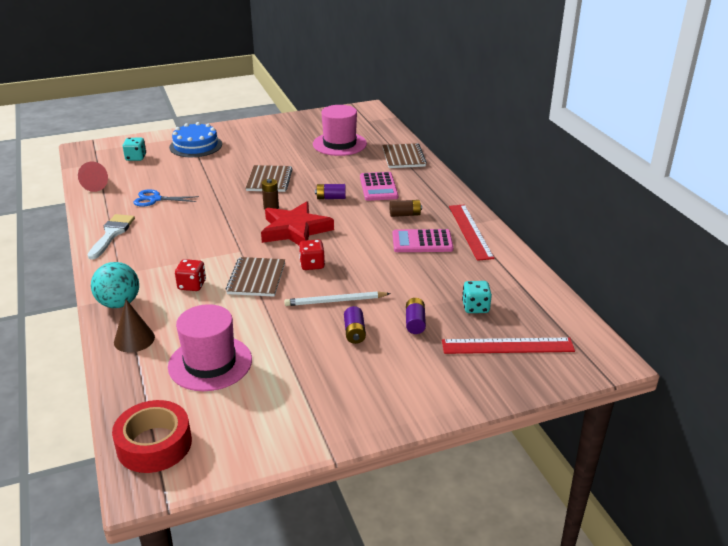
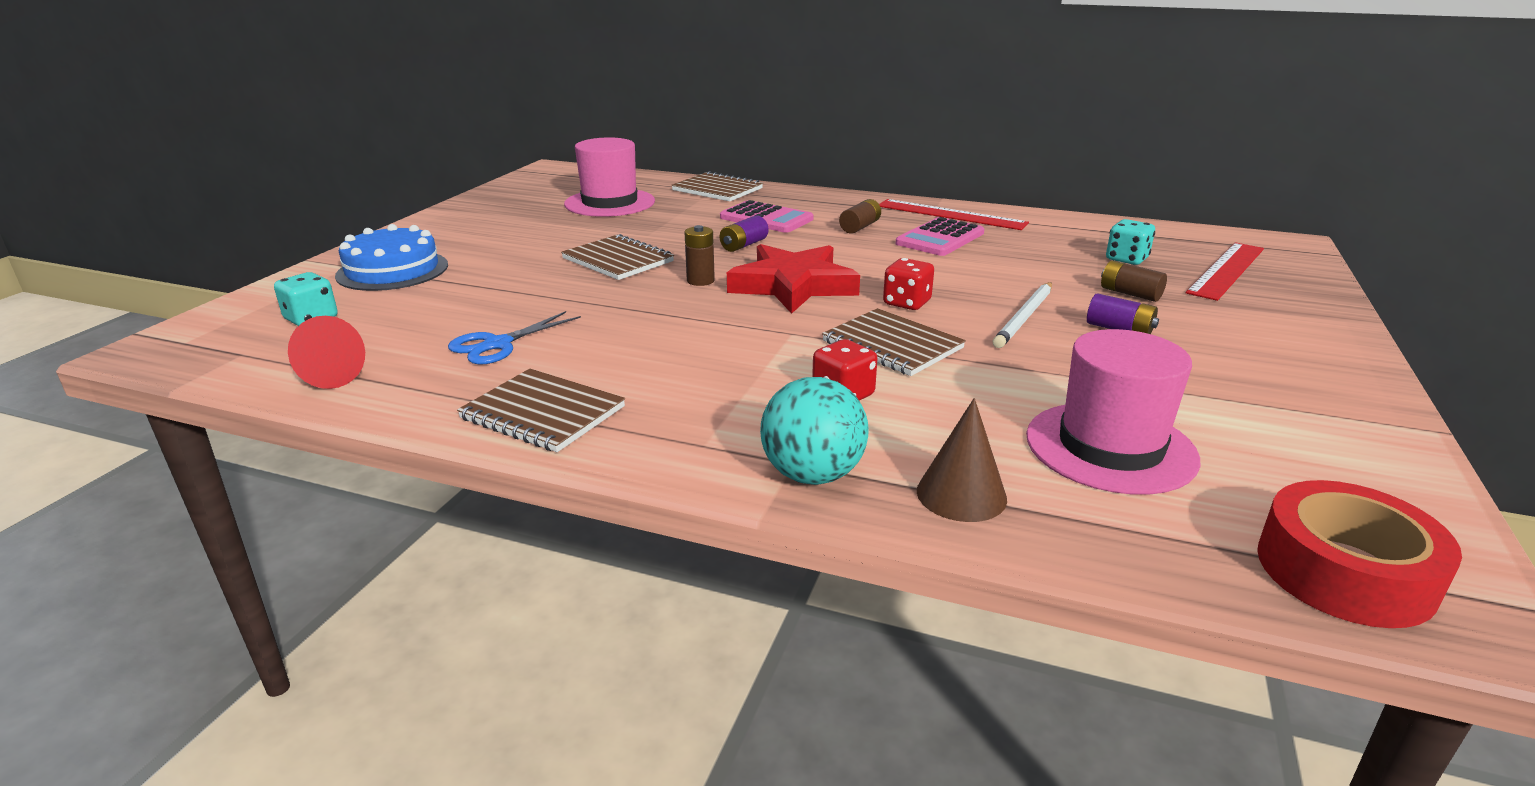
camera: 50 degrees left, 5 degrees down
white brush [88,214,135,259] -> brown notebook [457,369,625,452]
purple battery [406,298,426,334] -> brown battery [1101,261,1167,302]

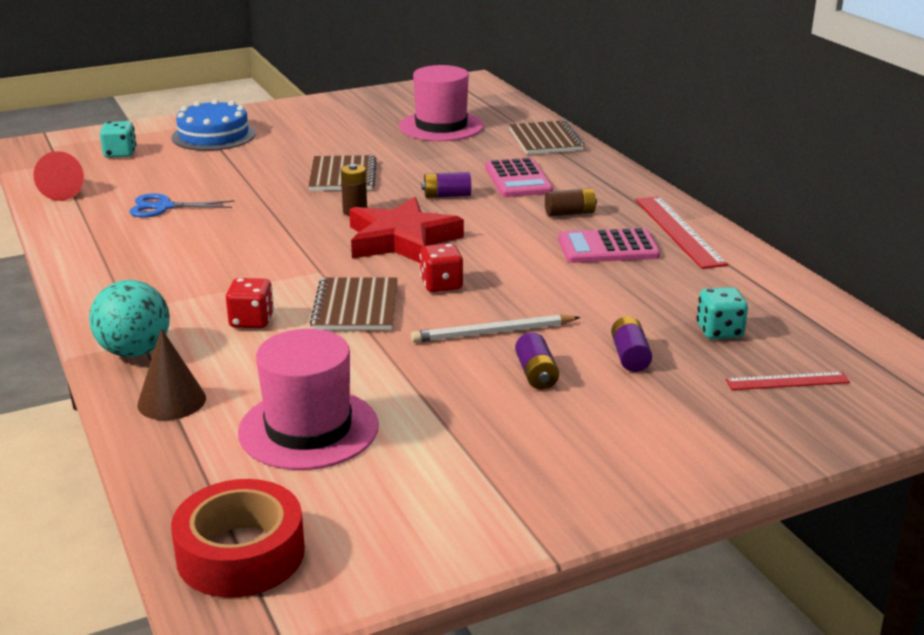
camera: 45 degrees right, 0 degrees up
brown notebook [457,369,625,452] -> none
brown battery [1101,261,1167,302] -> purple battery [611,316,652,372]
red ruler [1185,242,1264,301] -> red ruler [726,372,850,390], size x0.58

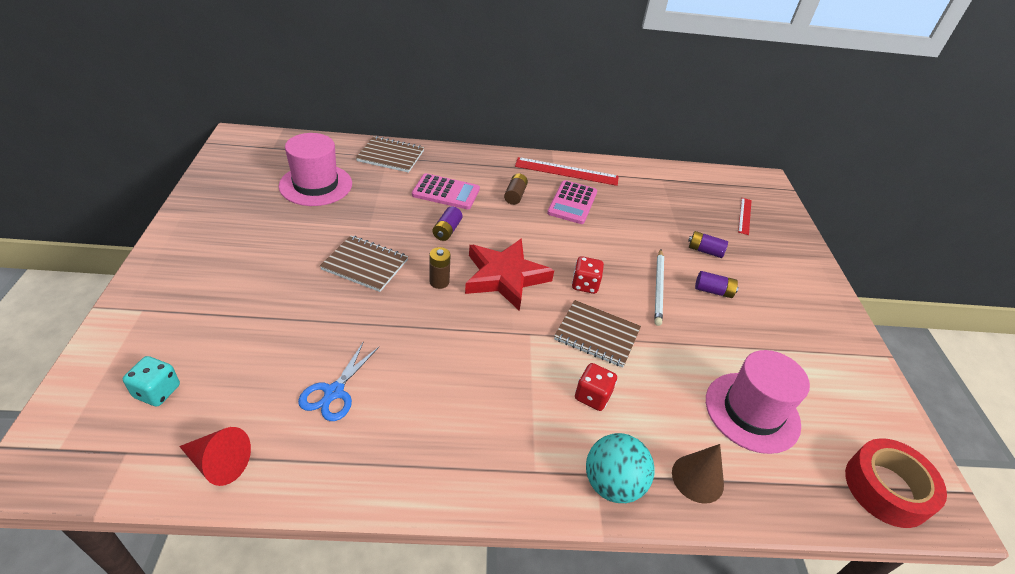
camera: 70 degrees left, 15 degrees up
blue cake [172,99,256,151] -> none
turquoise dice [697,287,748,339] -> none

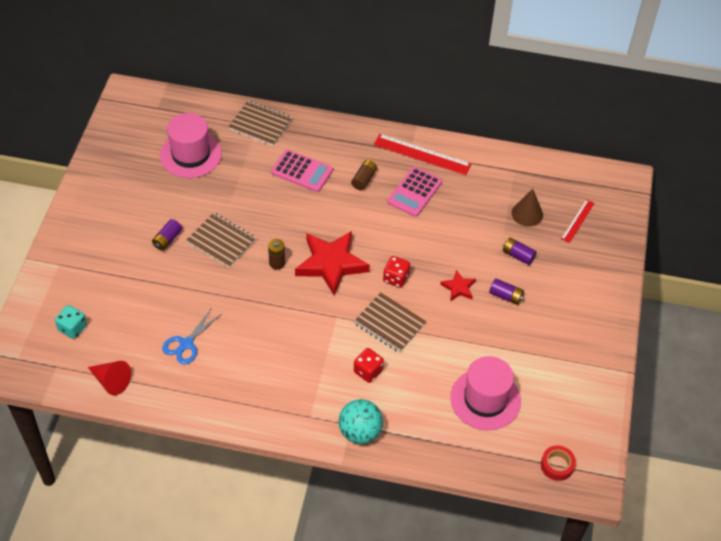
camera: 15 degrees right, 10 degrees up
purple battery [433,206,462,241] -> purple battery moved to [152,219,182,251]
white pencil [655,249,664,326] -> red star [440,270,476,301]
brown cone [672,444,724,504] -> brown cone moved to [512,189,543,227]
red tape [845,438,947,528] -> red tape [541,445,576,481], size x0.58

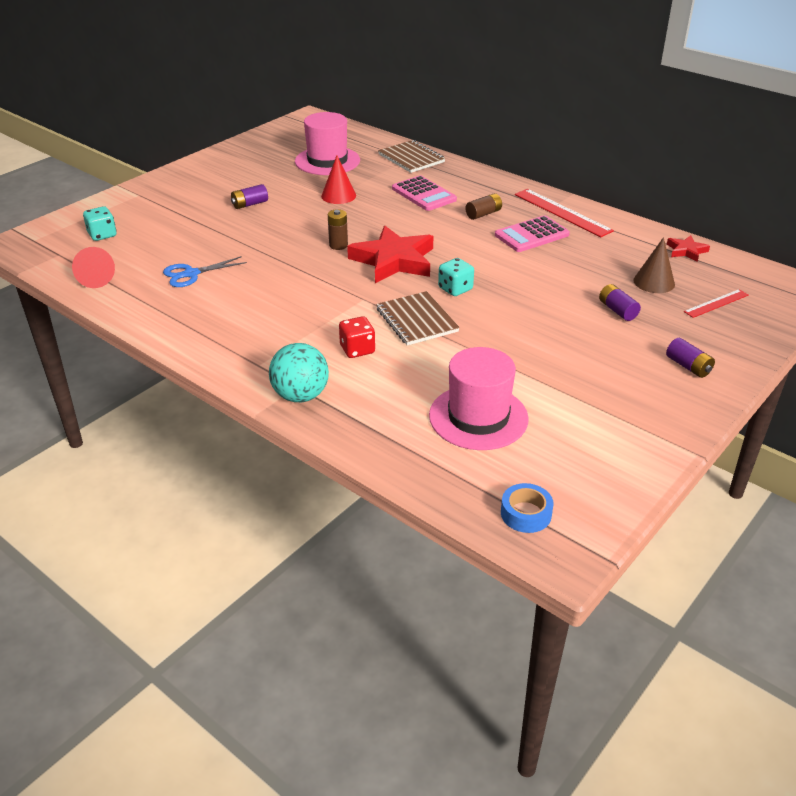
camera: 30 degrees right, 15 degrees down
brown notebook [186,213,256,268] -> none
red dice [383,256,410,288] -> turquoise dice [438,258,474,296]
red star [440,270,476,301] -> red star moved to [667,235,710,262]
purple battery [489,278,524,305] -> purple battery moved to [666,338,715,378]
red tape [541,445,576,481] -> blue tape [501,483,553,533]
none -> red cone [321,156,356,204]

